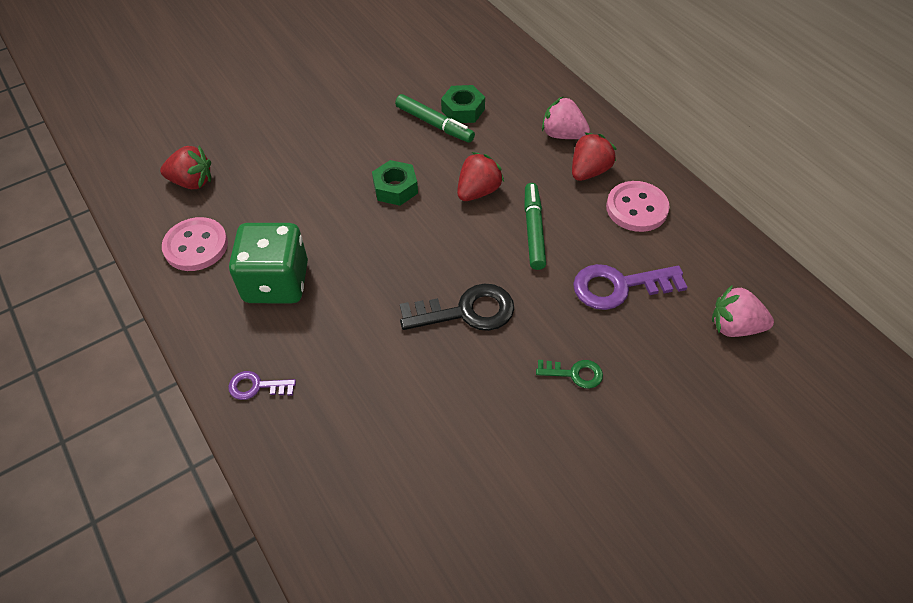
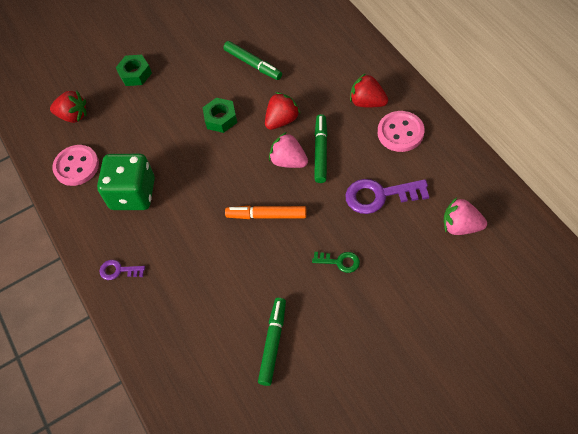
camera: 10 degrees right, 5 degrees up
black key [400,284,514,331] -> orange marker [225,206,307,219]
green nut [441,85,485,123] -> green nut moved to [116,55,152,86]
pink strawberry [542,96,590,139] -> pink strawberry moved to [269,132,308,168]
red strawberry [572,132,616,181] -> red strawberry turned 105 degrees counterclockwise [350,73,388,107]
none -> green marker [258,298,286,386]

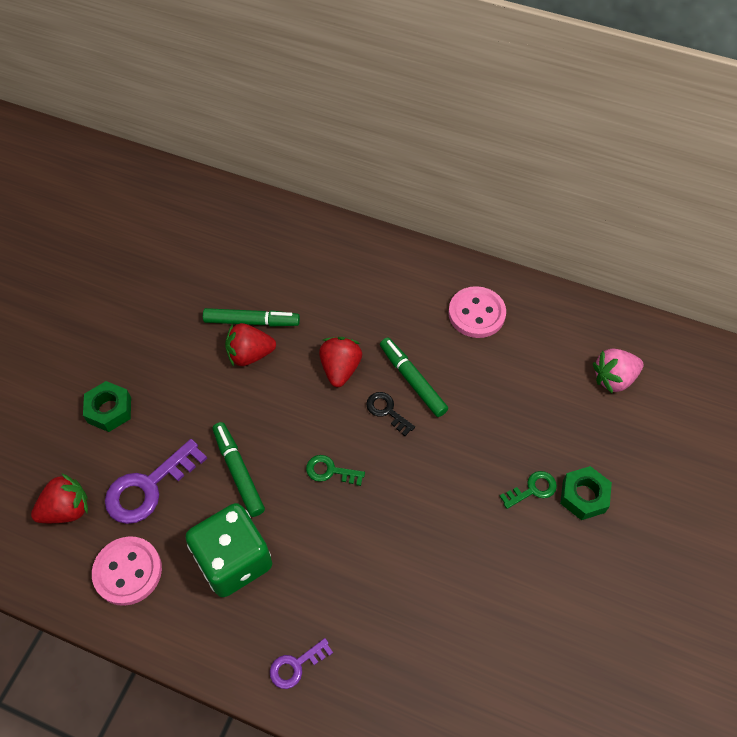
camera: 45 degrees left, 0 degrees up
green nut [202,98,237,133] -> green nut moved to [560,466,612,520]
orange marker [225,206,307,219] -> none
green marker [258,298,286,386] -> green marker moved to [212,422,265,517]
pink strawberry [269,132,308,168] -> black key [366,392,415,436]
purple key [345,179,429,214] -> purple key moved to [105,439,207,524]
red strawberry [350,73,388,107] -> red strawberry moved to [225,323,276,367]
none -> green key [306,455,365,486]

